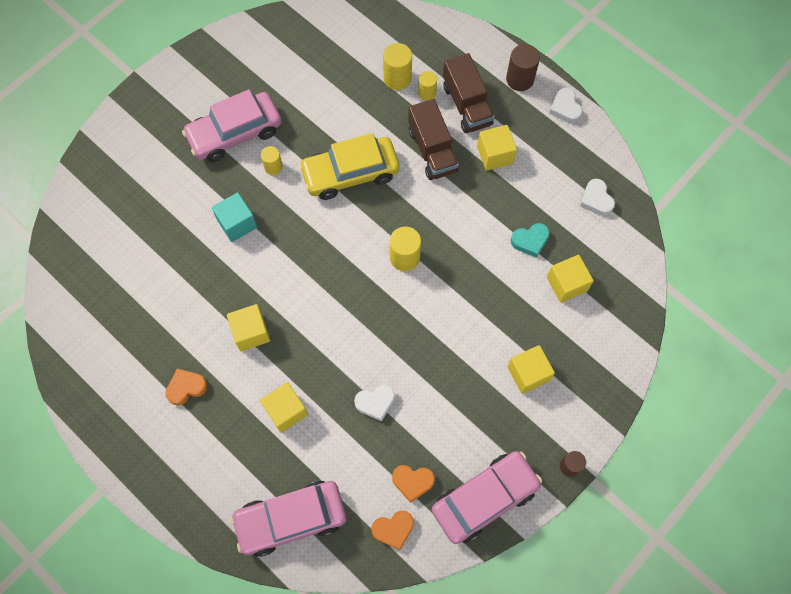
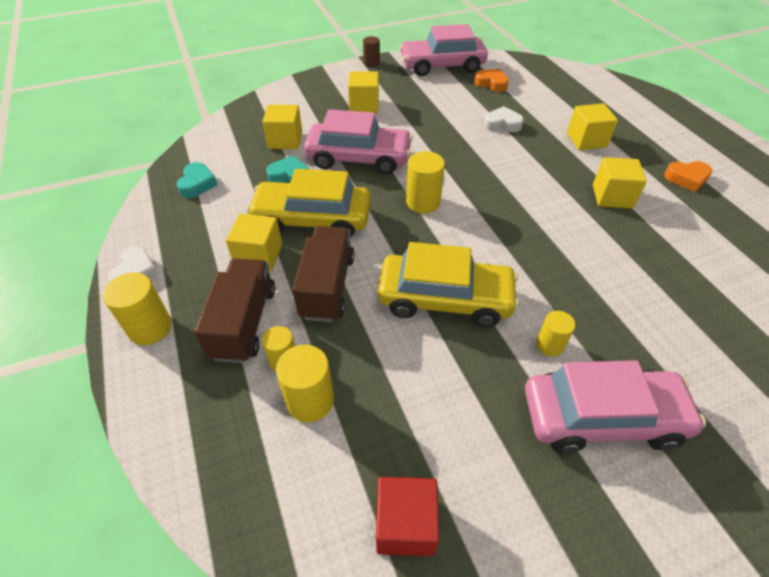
camera: 155 degrees left, 20 degrees down
turquoise cube [212,192,257,242] -> none
pink car [230,481,346,557] -> pink car moved to [304,109,413,174]
orange heart [371,511,414,550] -> none
brown cylinder [506,44,540,91] -> yellow cylinder [103,273,172,345]
white heart [580,179,615,216] -> turquoise heart [177,162,218,198]
none -> yellow car [247,169,371,238]
none -> red cube [376,477,439,556]

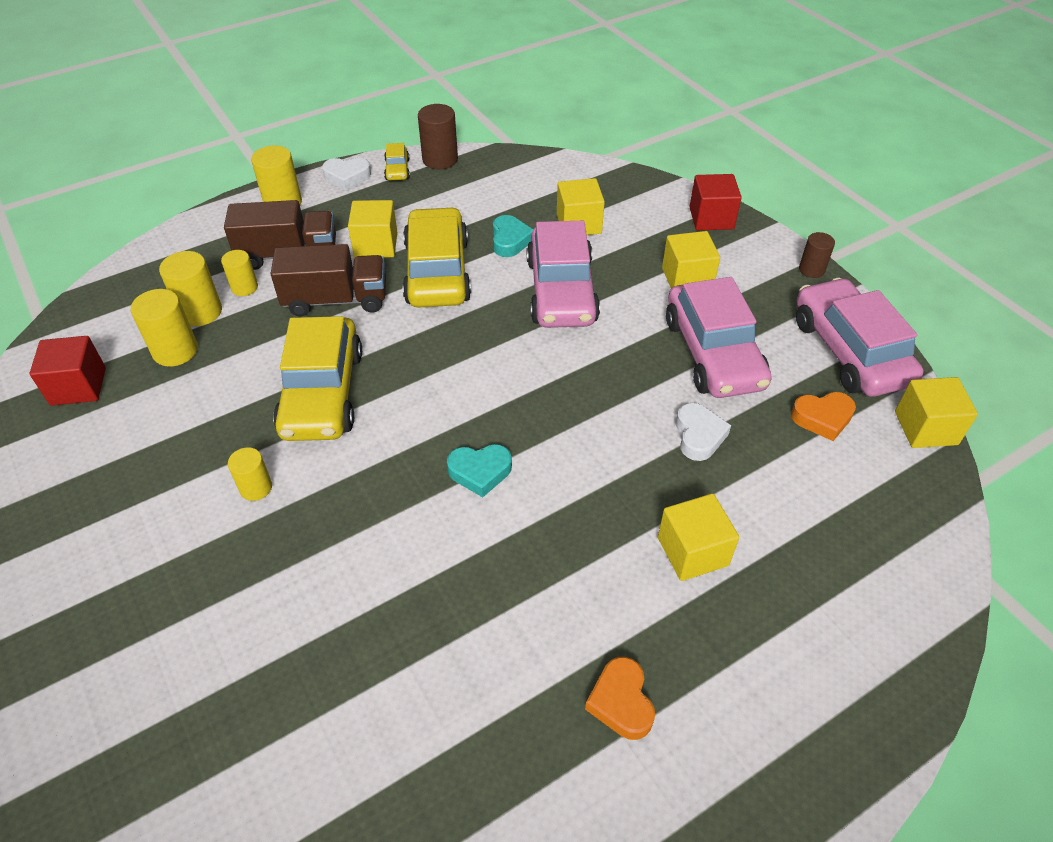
camera: 80 degrees right, 0 degrees up
turquoise heart [177,162,218,198] -> turquoise heart moved to [447,444,512,497]
yellow cylinder [406,151,445,214] -> yellow cylinder moved to [131,289,198,366]
orange heart [474,69,509,92] -> orange heart turned 60 degrees clockwise [791,392,856,441]
pink car [525,360,706,454] -> pink car moved to [666,277,772,398]
yellow cube [593,157,647,208] -> yellow cube moved to [895,377,978,448]
none -> yellow car [384,143,410,180]
none -> brown cylinder [418,104,458,169]
none -> red cube [689,174,742,230]

